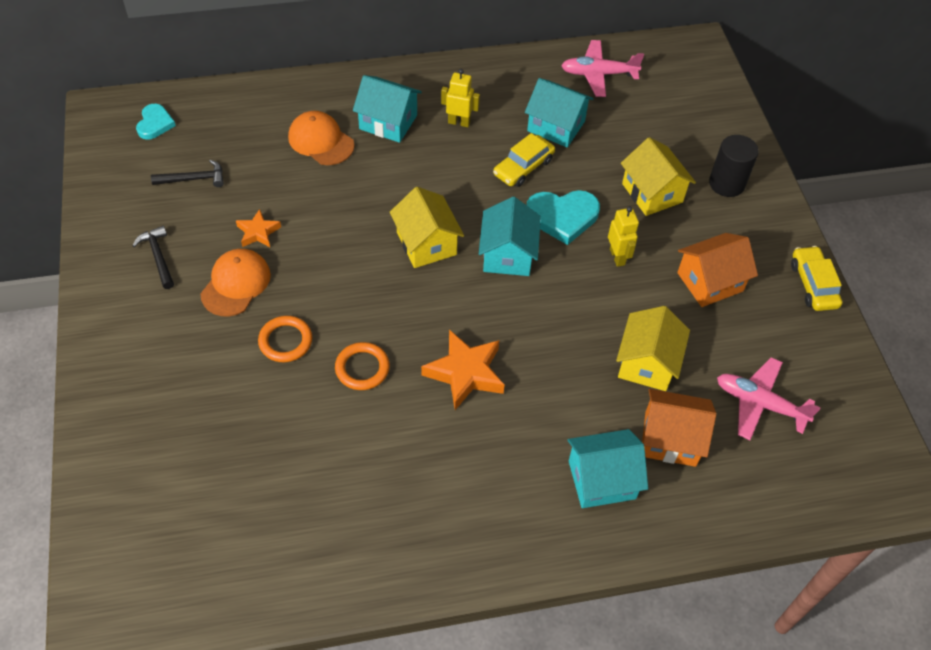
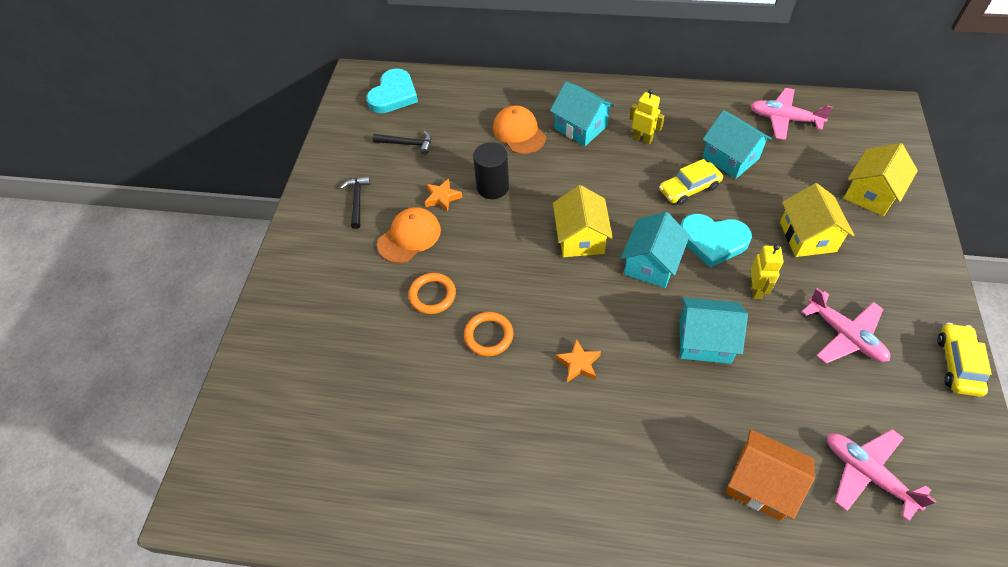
camera: 25 degrees right, 0 degrees up
turquoise heart [136,104,176,140] -> turquoise heart [366,68,418,113], size x1.61
orange star [421,329,505,410] -> orange star [555,339,601,382], size x0.58
turquoise house [568,429,648,508] -> turquoise house moved to [680,297,748,364]
yellow house [616,306,690,391] -> yellow house moved to [843,143,918,216]
orange house [677,233,758,307] -> pink plane [801,288,890,364]
black cylinder [709,135,759,197] -> black cylinder moved to [473,142,509,199]

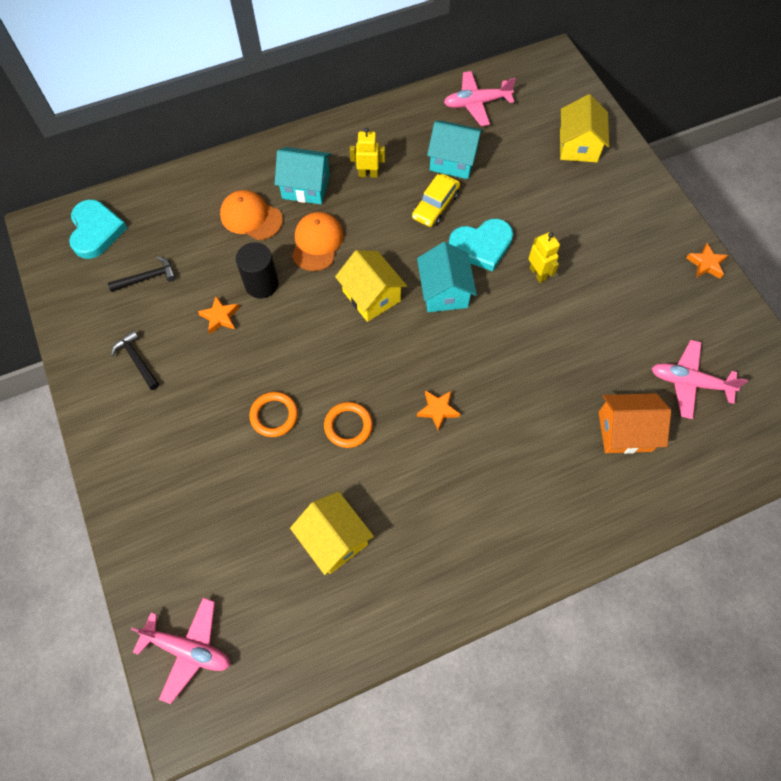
camera: 35 degrees left, 10 degrees up
orange cap [377,207,441,263] -> orange cap moved to [292,212,343,271]
turquoise house [680,297,748,364] -> none
yellow house [780,183,855,257] -> yellow house moved to [290,491,374,575]
pink plane [801,288,890,364] -> pink plane moved to [131,598,230,704]
yellow car [937,323,992,397] -> orange star [686,243,728,279]

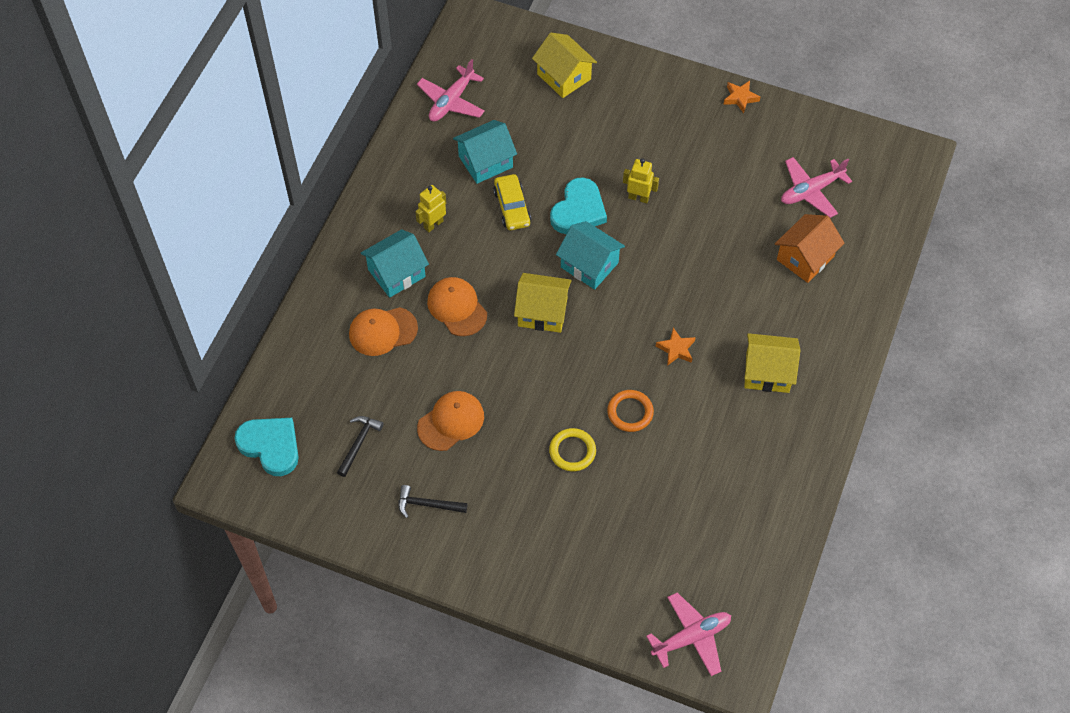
camera: 45 degrees left, 5 degrees down
orange star [198,296,239,334] -> orange cap [417,391,484,451]
black cylinder [236,242,279,299] -> none
orange ring [249,392,298,437] -> yellow ring [549,428,596,472]
yellow house [290,491,374,575] -> yellow house moved to [744,333,800,393]

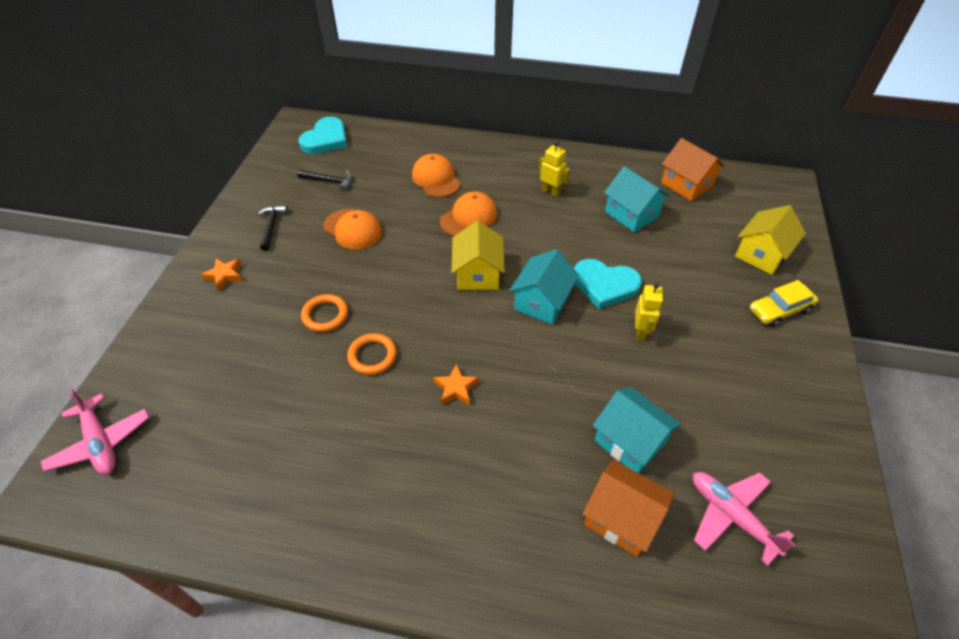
camera: 80 degrees right, 10 degrees down
turquoise house [361,229,429,298] -> turquoise house moved to [593,387,681,473]
pink plane [417,59,485,122] -> orange house [661,138,725,201]
yellow car [493,174,531,230] -> yellow car moved to [750,280,818,327]
yellow ring [549,428,596,472] -> orange ring [301,294,348,332]
orange star [723,81,760,113] -> orange star moved to [201,259,242,291]
yellow house [744,333,800,393] -> none

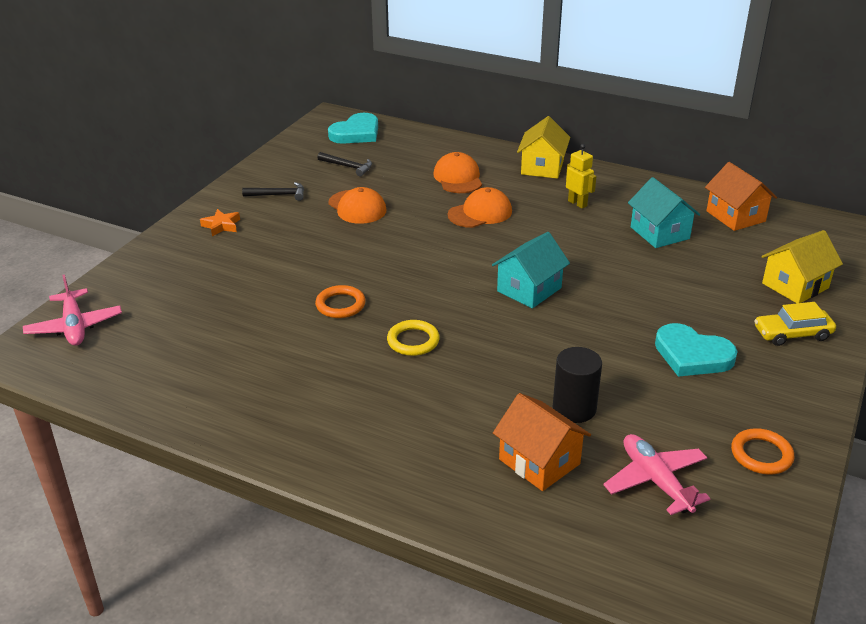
camera: 15 degrees right, 15 degrees down
black hammer [258,205,288,251] -> black hammer turned 75 degrees clockwise [242,182,304,201]
orange ring [301,294,348,332] -> orange ring moved to [731,428,794,475]
orange star [433,364,479,405] -> yellow ring [387,320,440,356]
yellow house [452,221,505,290] -> yellow house moved to [517,116,570,179]
turquoise heart [574,259,642,309] -> turquoise heart moved to [655,323,738,377]
turquoise house [593,387,681,473] -> black cylinder [553,347,602,423]
yellow robot [635,283,663,341] -> none

